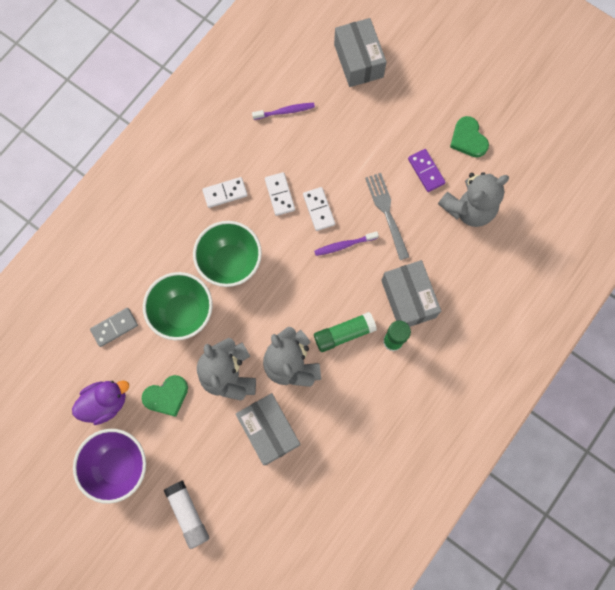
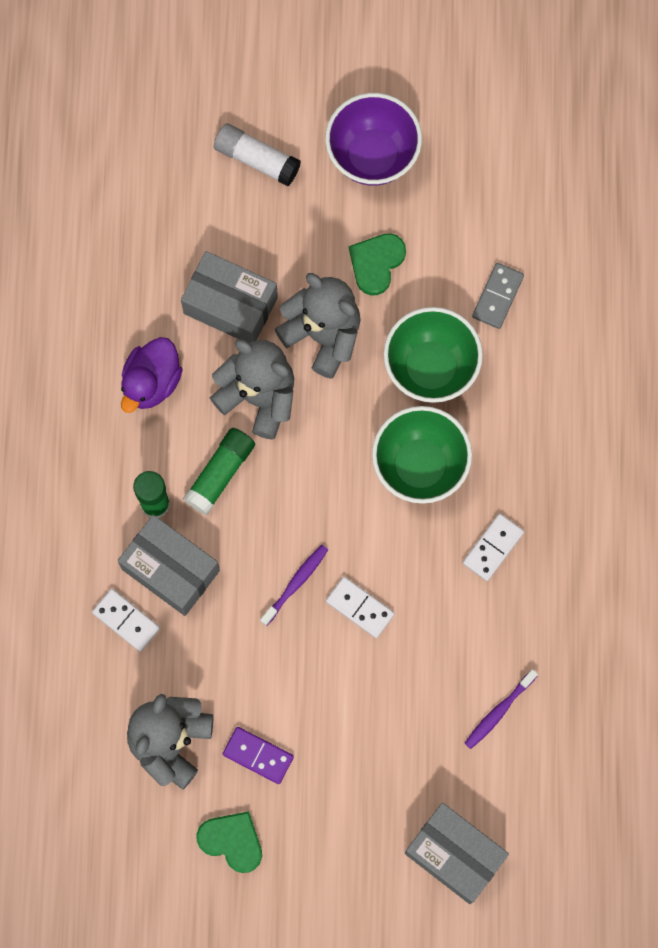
camera: 145 degrees right, 0 degrees up
purple duck [72,381,129,425] -> purple duck moved to [121,337,183,413]
white domino [265,172,295,216] -> white domino moved to [92,589,160,652]
grey fork [365,173,409,260] -> none

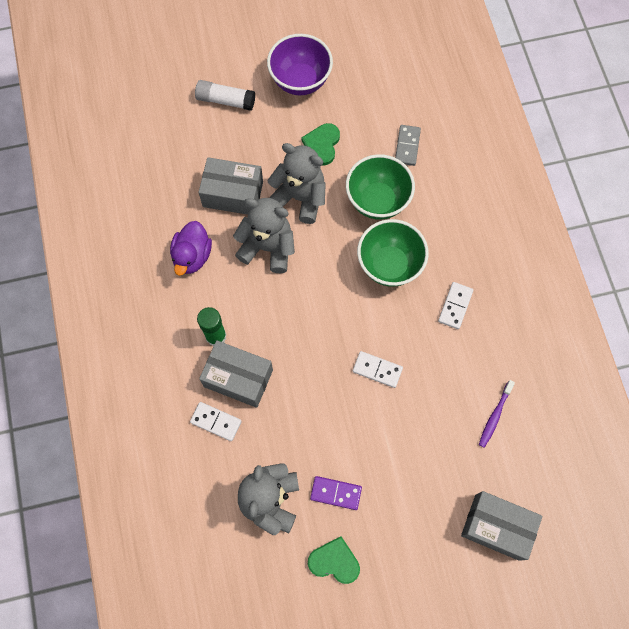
camera: 15 degrees left, 5 degrees down
green glue stick [183,428,255,515] -> none
purple toothbrush [260,545,328,626] -> none

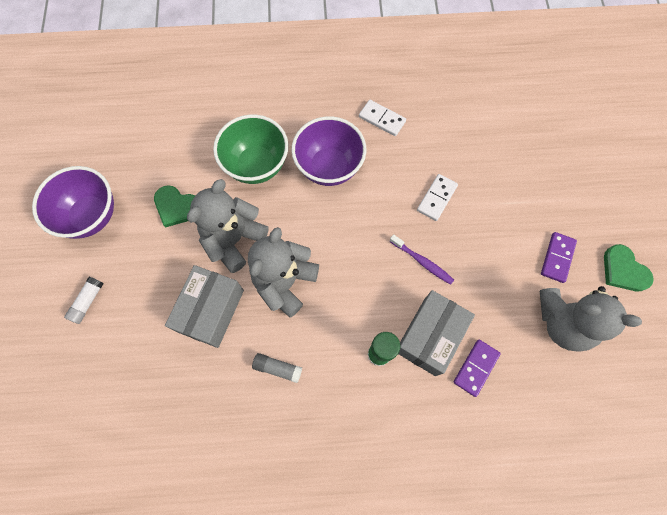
camera: 80 degrees left, 0 degrees up
purple duck [170,221,212,276] -> grey glue stick [252,353,302,383]
white domino [190,402,242,441] -> purple domino [453,340,501,397]
white glue stick [195,80,255,111] -> white glue stick [64,276,104,324], size x0.66
green heart [308,536,360,584] -> green heart turned 60 degrees counterclockwise [604,244,654,291]
green bowl [357,219,429,287] -> purple bowl [292,116,366,186]
grey domino [395,125,421,166] -> none
grey box [461,491,542,561] -> none
purple toothbrush [479,380,515,448] -> purple toothbrush moved to [390,234,454,285]

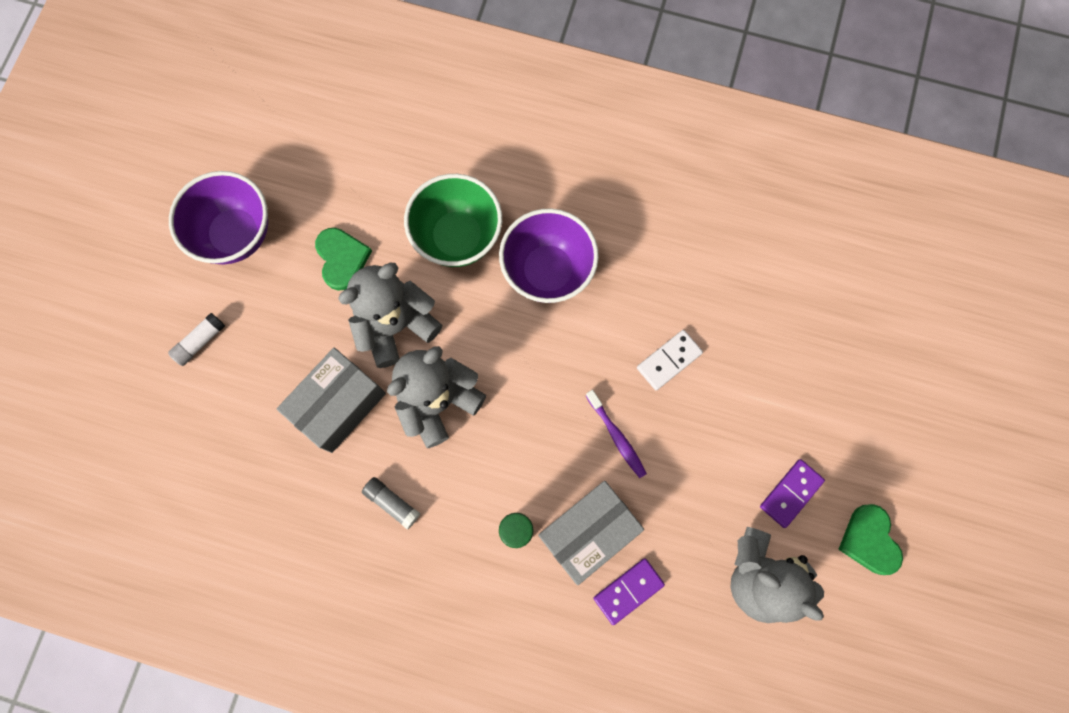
camera: 20 degrees right, 5 degrees up
green heart [154,185,195,227] -> green heart turned 150 degrees counterclockwise [315,228,372,291]
white domino [359,100,406,136] -> none

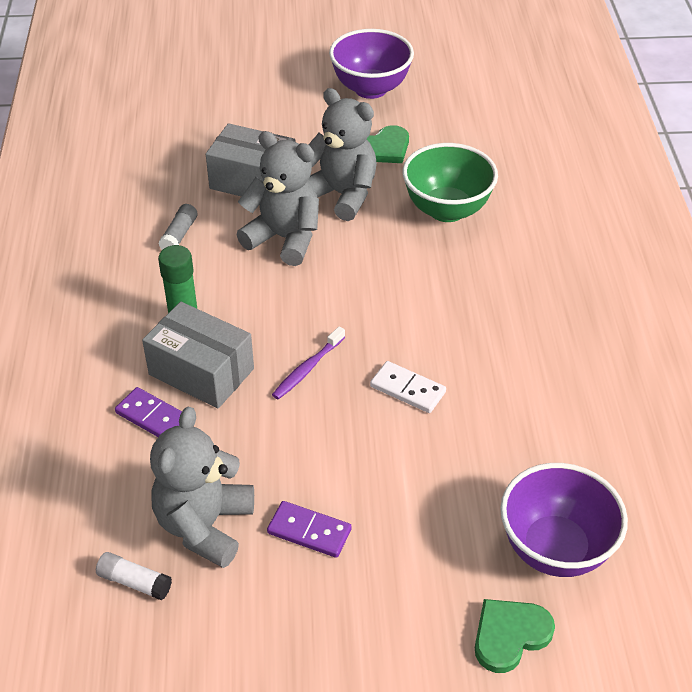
camera: 70 degrees right, 30 degrees down
white glue stick [168,313,225,366] -> white glue stick moved to [96,552,172,600]
purple bowl [499,208,599,303] -> purple bowl moved to [500,463,628,577]
green heart [838,504,903,575] -> green heart moved to [475,599,555,673]

